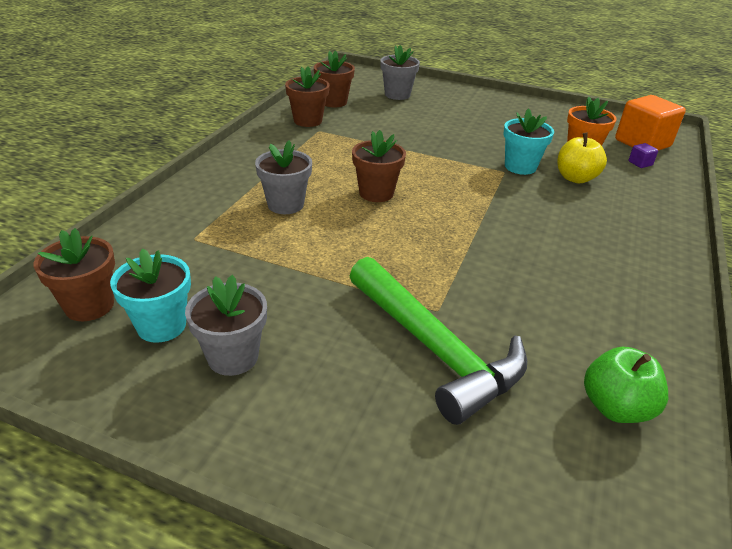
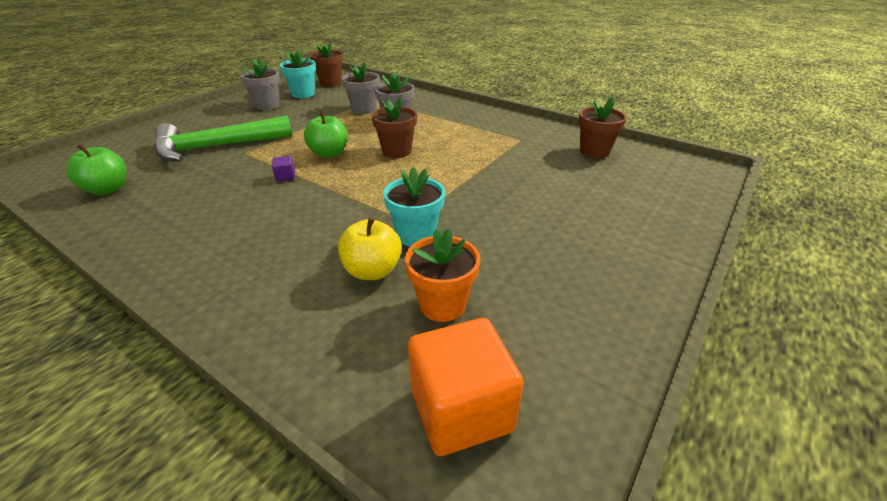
camera: 105 degrees right, 0 degrees up
brown flower pot [285,67,329,127] -> none
grey flower pot [380,45,420,100] -> grey flower pot moved to [342,62,380,114]
purple cube [628,143,658,168] -> purple cube moved to [272,156,295,182]
none -> green apple [304,111,347,158]

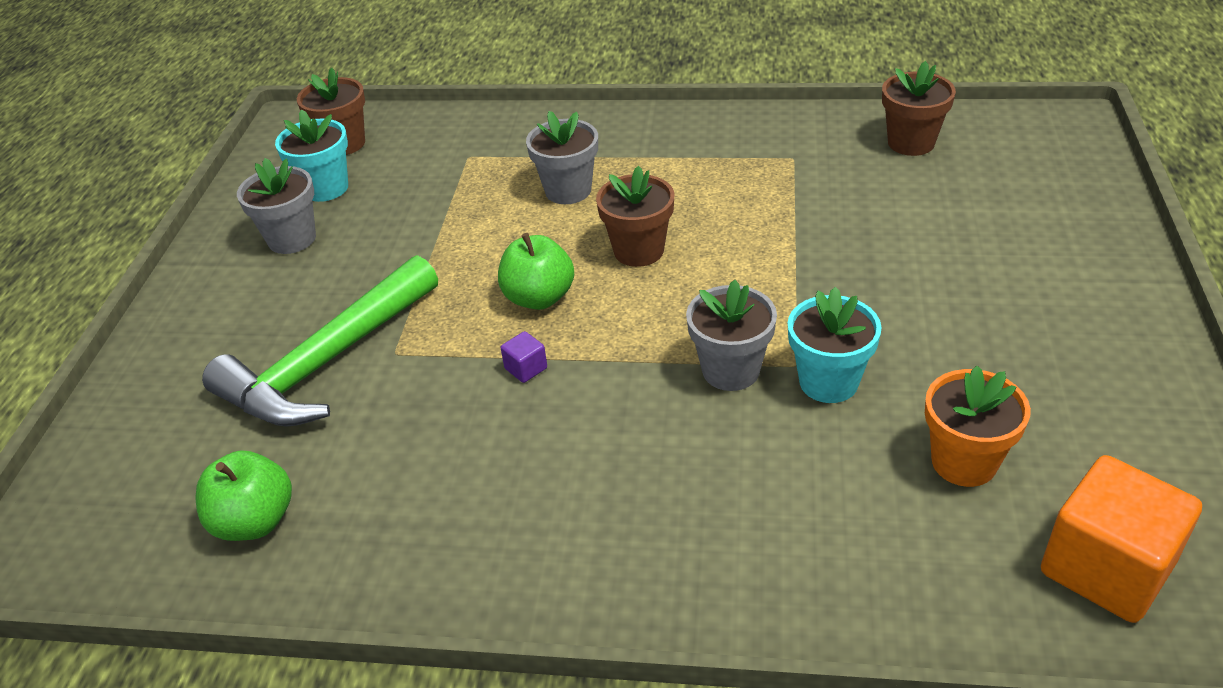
camera: 25 degrees left, 5 degrees up
yellow apple [338,217,402,280] -> none
grey flower pot [342,62,380,114] -> grey flower pot moved to [686,280,777,391]

